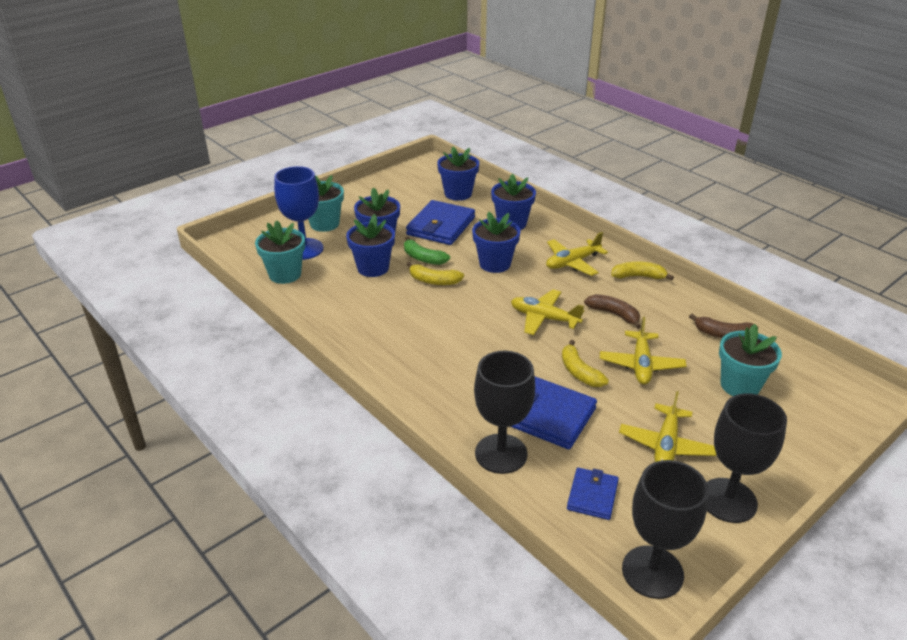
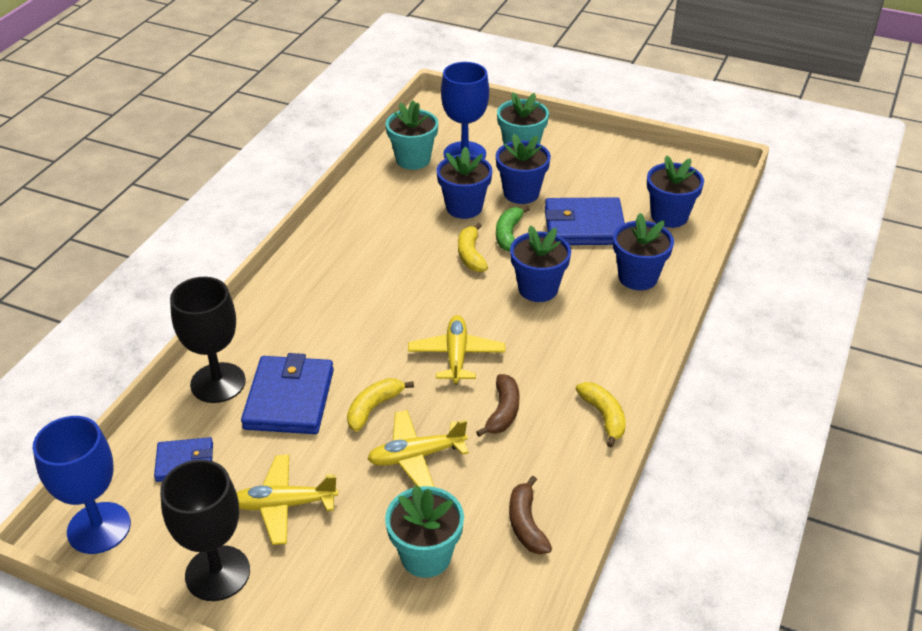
camera: 65 degrees right, 5 degrees up
yellow plane [546,232,608,276] -> none
black goblet [622,460,708,599] -> blue goblet [33,416,131,554]

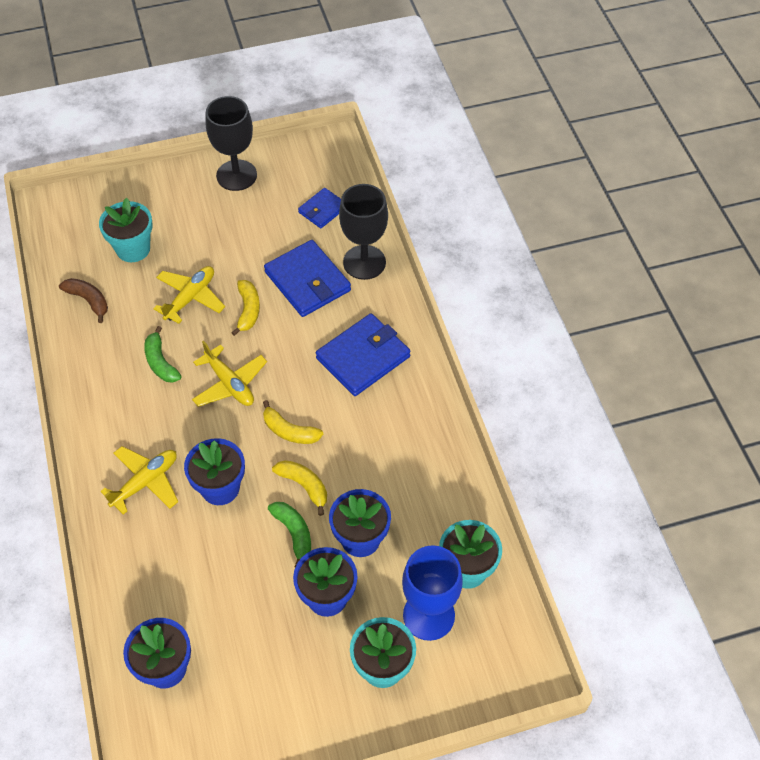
camera: 140 degrees right, 15 degrees up
blue goblet [33,416,131,554] -> none
yellow plane [236,454,338,545] -> yellow plane moved to [100,446,178,515]
brown banana [476,374,519,437] -> green banana [144,326,182,383]
blue wallet [545,197,625,245] -> blue wallet moved to [316,313,411,396]
yellow banana [576,382,626,447] -> yellow banana moved to [263,400,323,444]
blue flower pot [613,213,674,290] -> none

